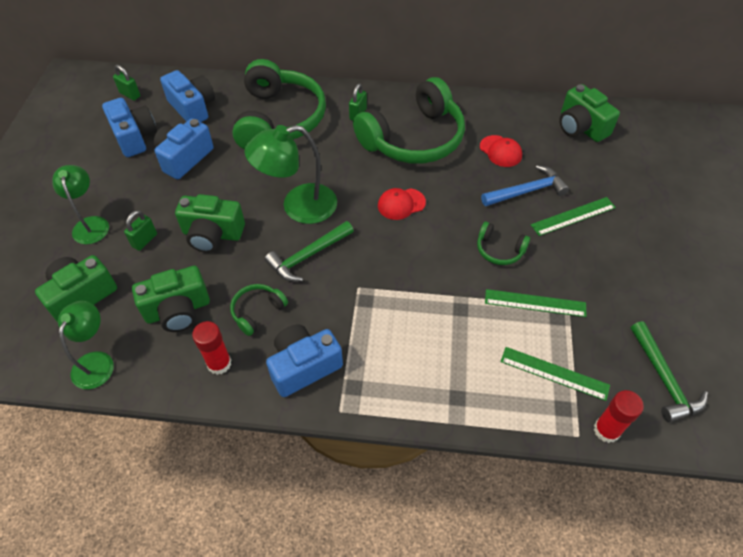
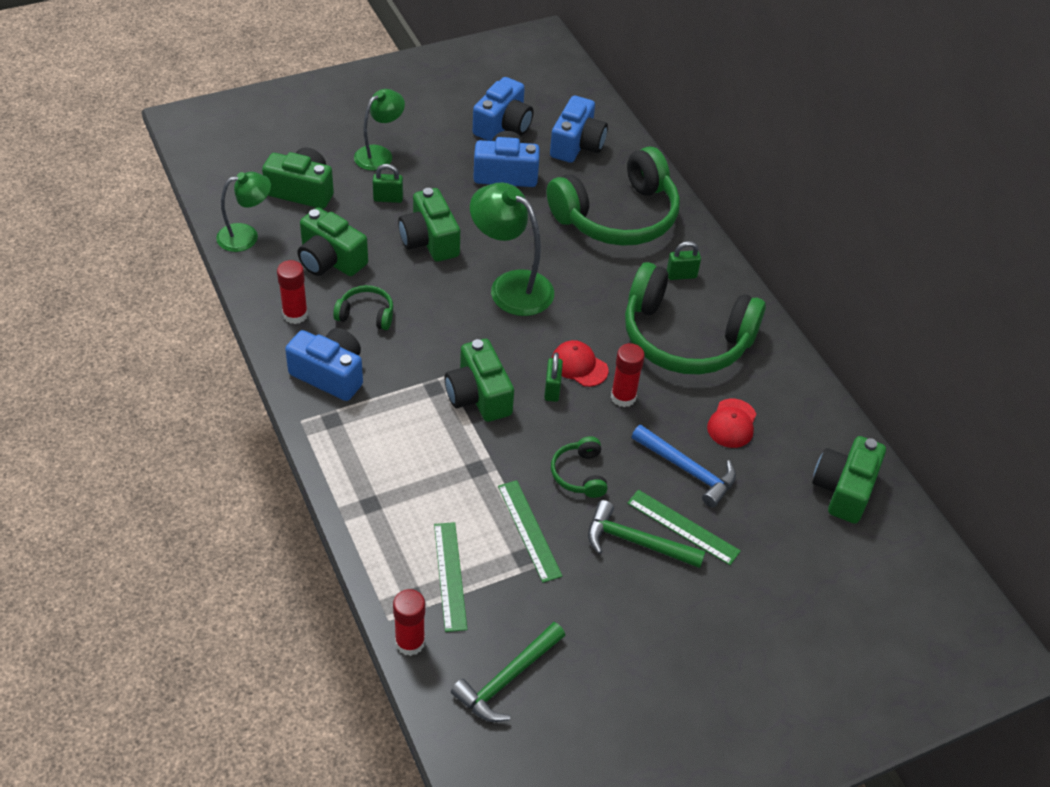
camera: 55 degrees right, 5 degrees down
green padlock [113,65,140,101] -> green padlock moved to [544,352,563,402]
green hammer [265,221,354,282] -> green hammer moved to [588,500,706,568]
none -> green camera [445,339,514,422]
none -> red glue stick [611,343,645,407]

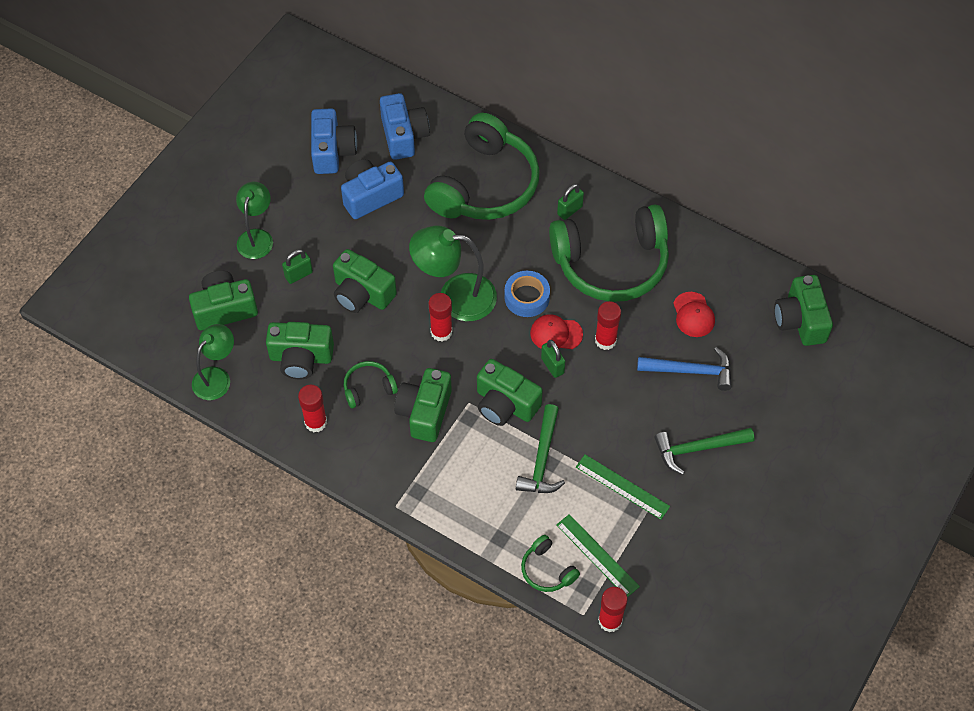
camera: 30 degrees left, 10 degrees up
blue camera [285,328,363,401] -> none
green hammer [451,622,566,722] -> green hammer moved to [516,404,565,493]
green headphones [551,436,608,498] -> green headphones moved to [521,535,580,592]
green ruler [627,490,741,565] -> none
none -> green camera [394,368,452,442]
none -> red glue stick [429,293,453,342]
none -> blue tape [504,271,550,317]

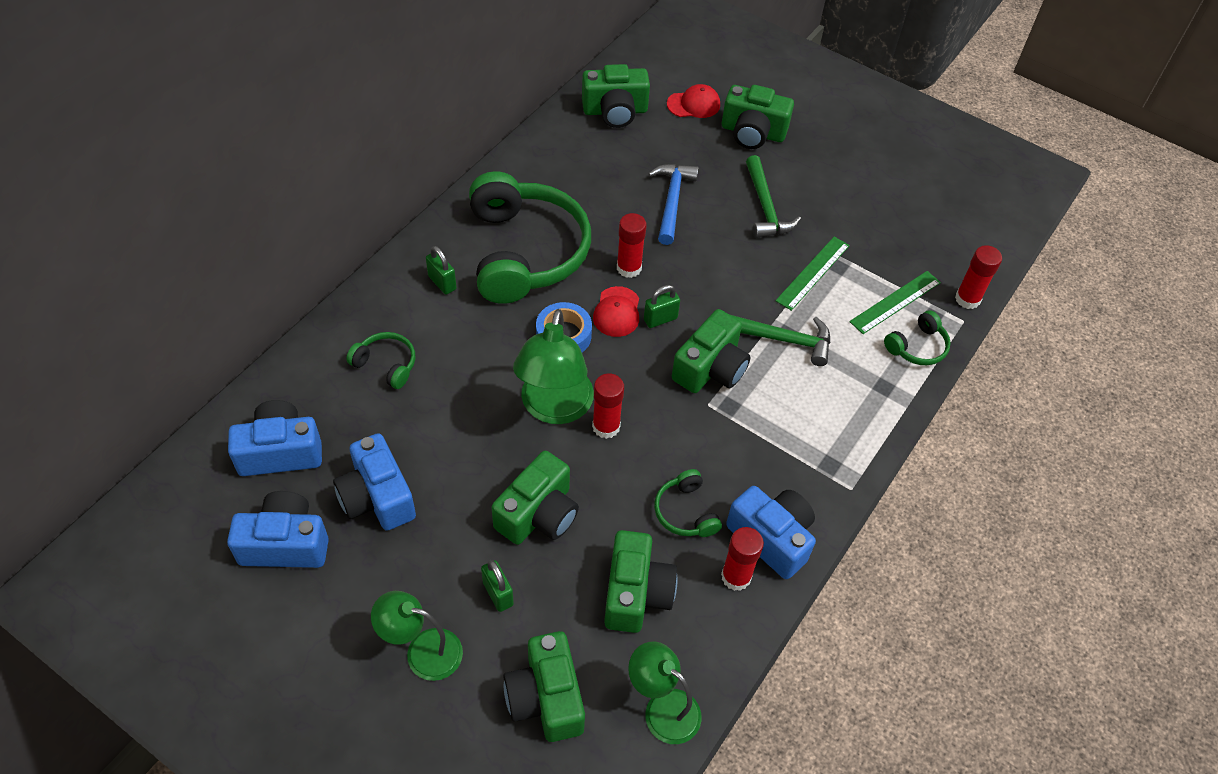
camera: 90 degrees left, 5 degrees down
green camera [394,368,452,442] -> green camera moved to [722,85,794,149]
green headphones [424,113,540,220] -> green headphones [346,332,415,389], size x0.43
red cap [673,292,715,337] -> red cap moved to [667,84,720,118]
none -> blue camera [726,486,816,579]

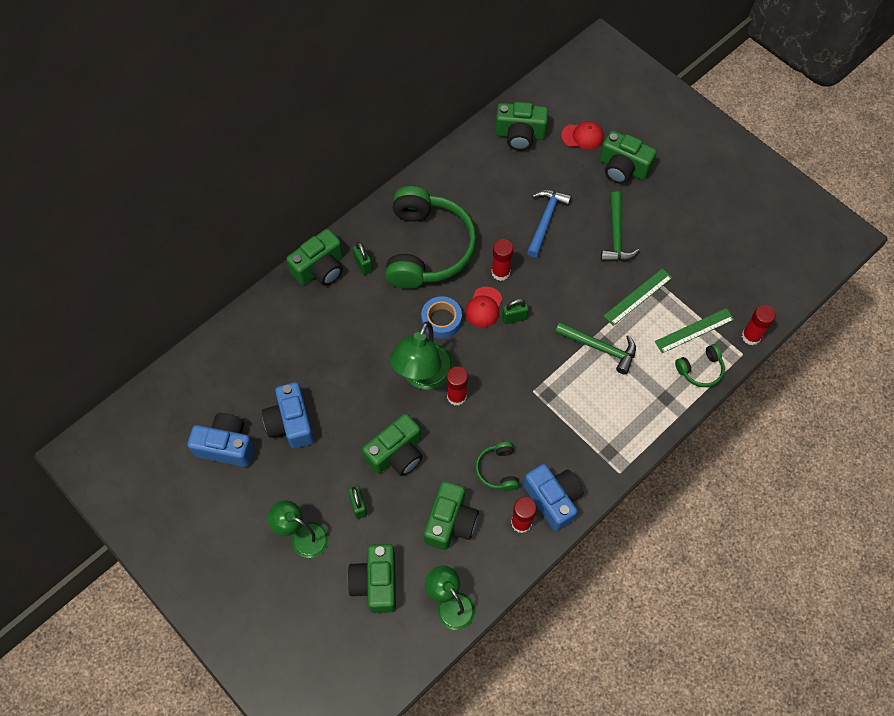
camera: 15 degrees right, 10 degrees up
blue camera [228,400,322,476] -> none
green headphones [346,332,415,389] -> none
green camera [672,309,751,393] -> green camera moved to [286,229,343,286]

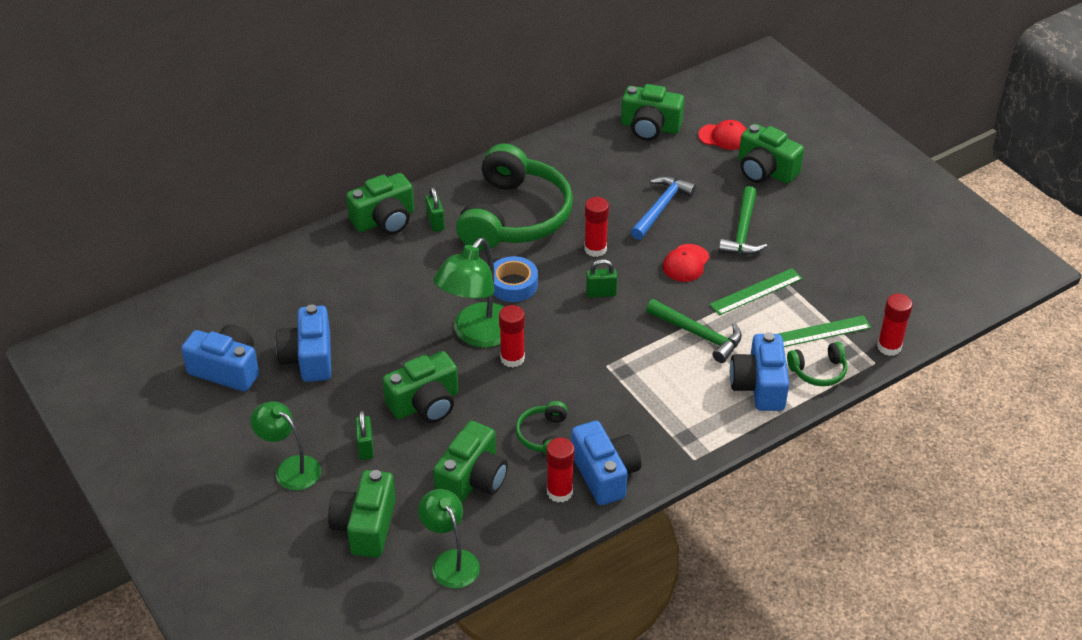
camera: 10 degrees right, 20 degrees down
red cap [465,287,502,328] -> red cap moved to [663,244,710,282]
none -> blue camera [730,332,789,411]

